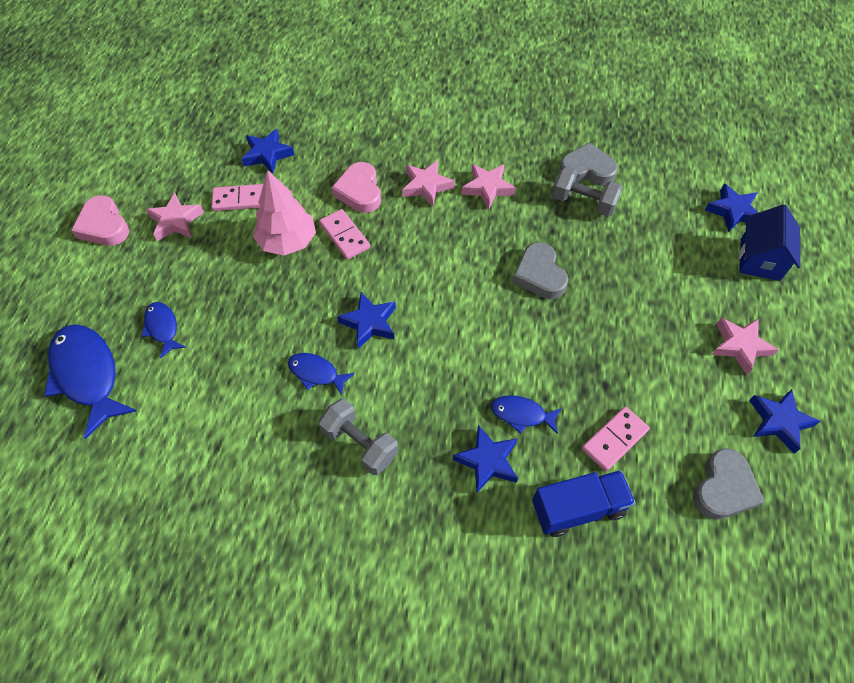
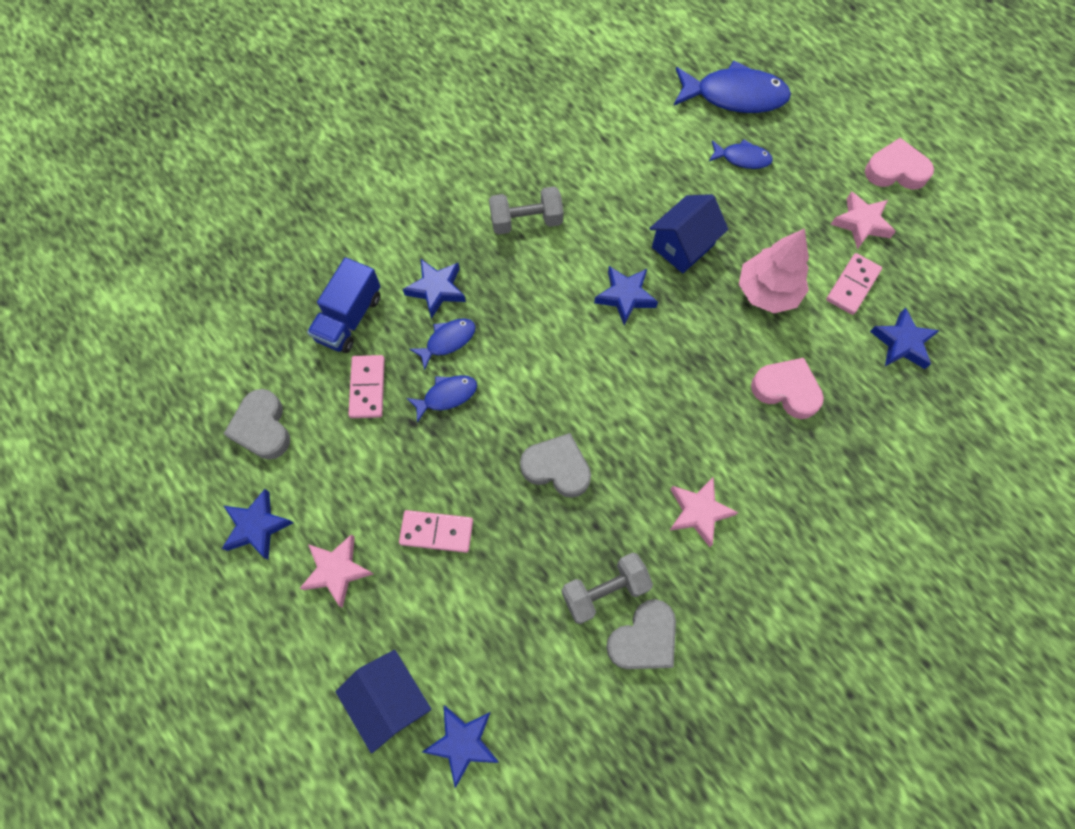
camera: 130 degrees right, 10 degrees up
blue fish [288,353,355,396] -> blue fish moved to [406,375,477,423]
pink domino [319,209,370,260] -> pink domino moved to [399,510,473,553]
pink star [402,160,455,207] -> none
none -> blue house [649,194,728,273]

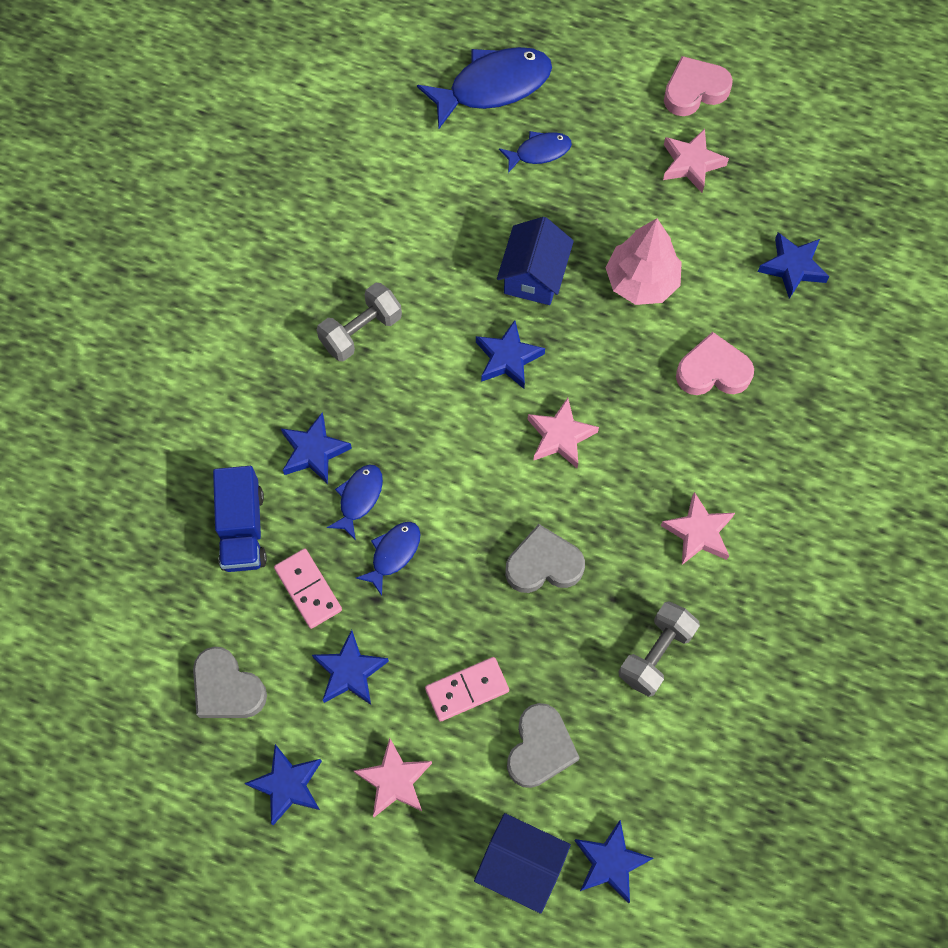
camera: 30 degrees left, 0 degrees up
grey heart [606,599,676,669] -> grey heart moved to [507,703,580,788]
pink domino [826,253,882,315] -> none
none -> blue star [312,630,389,705]
none -> pink star [528,398,599,468]

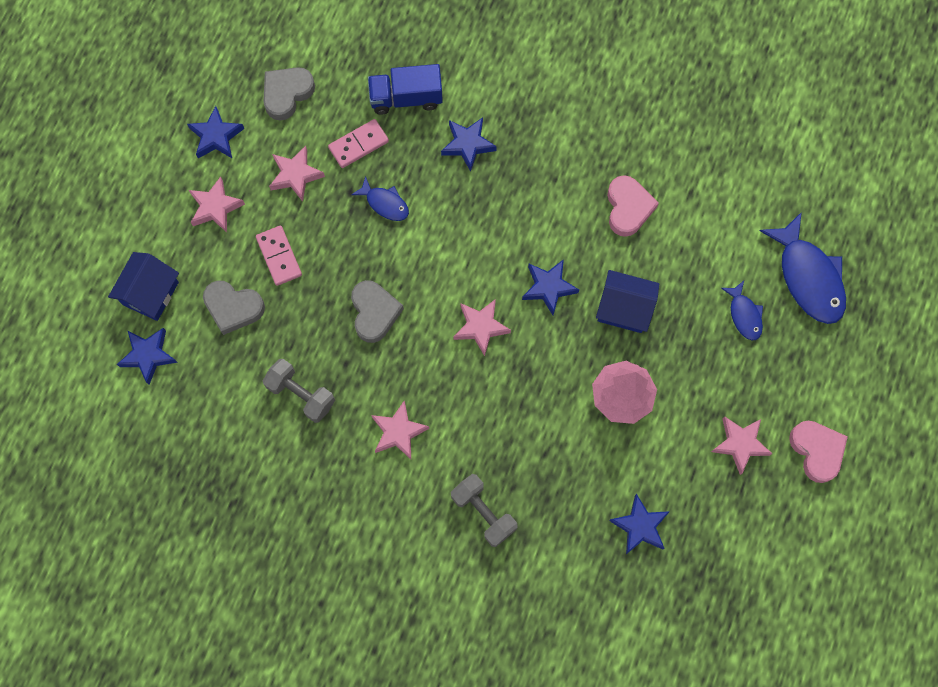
camera: 90 degrees right, 5 degrees up
blue star [312,630,389,705] -> pink star [269,146,325,202]
grey dumbbell [317,283,402,362] -> grey dumbbell moved to [451,474,517,547]
blue fish [327,464,383,540] -> none
pink heart [676,332,754,395] -> pink heart moved to [607,175,659,237]

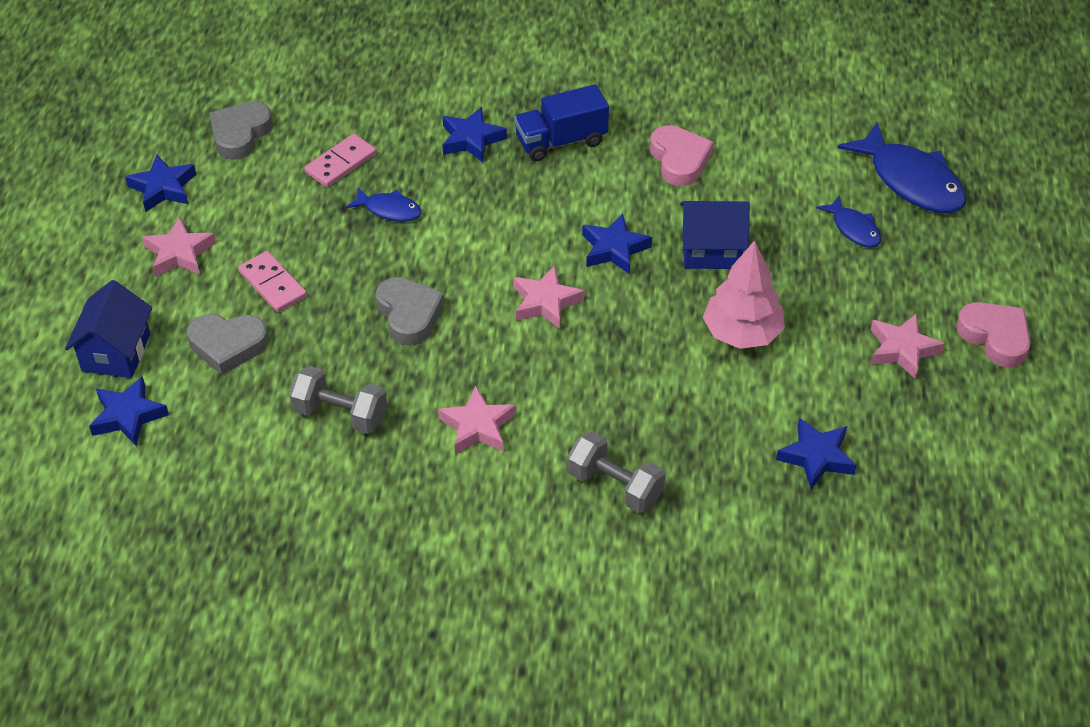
camera: 15 degrees left, 25 degrees down
pink star [269,146,325,202] -> none
blue truck [368,64,443,115] -> blue truck moved to [514,84,609,161]

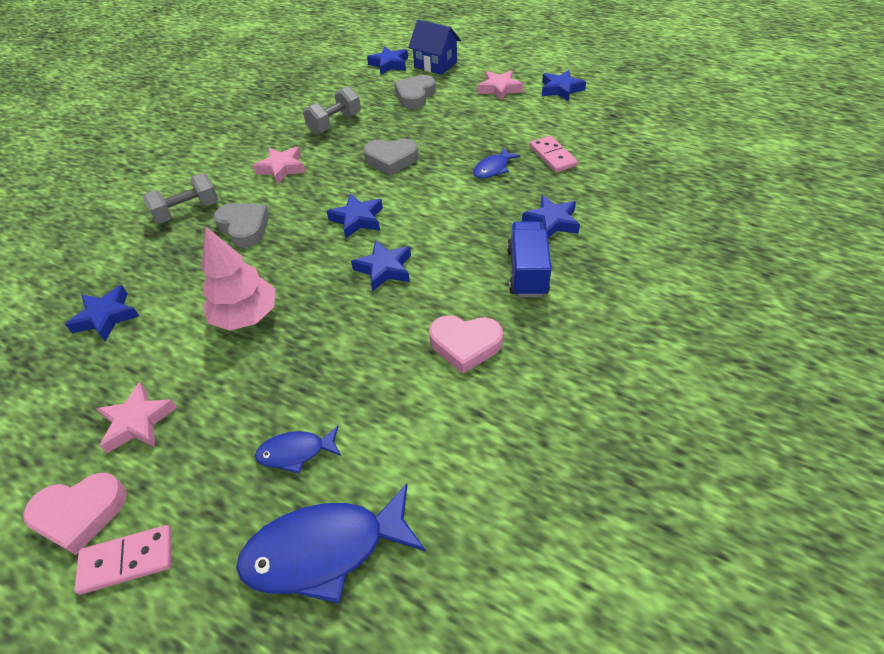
camera: 115 degrees right, 0 degrees up
grey heart [209,101,273,160] -> grey heart moved to [214,203,269,248]
pink domino [238,251,307,312] -> pink domino moved to [74,525,171,594]
pink star [513,266,584,329] -> blue star [327,194,383,238]
blue house [680,201,750,269] -> none

